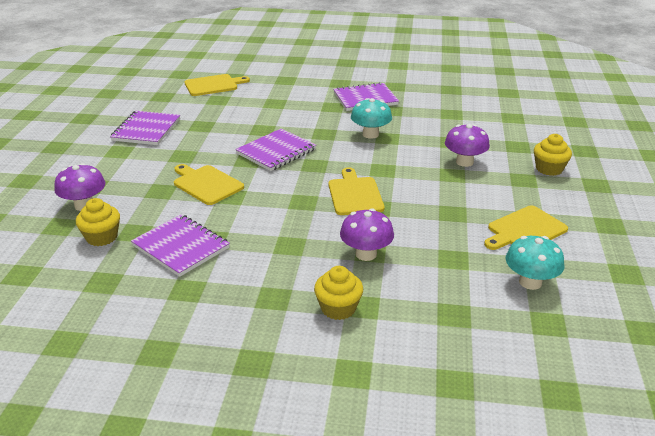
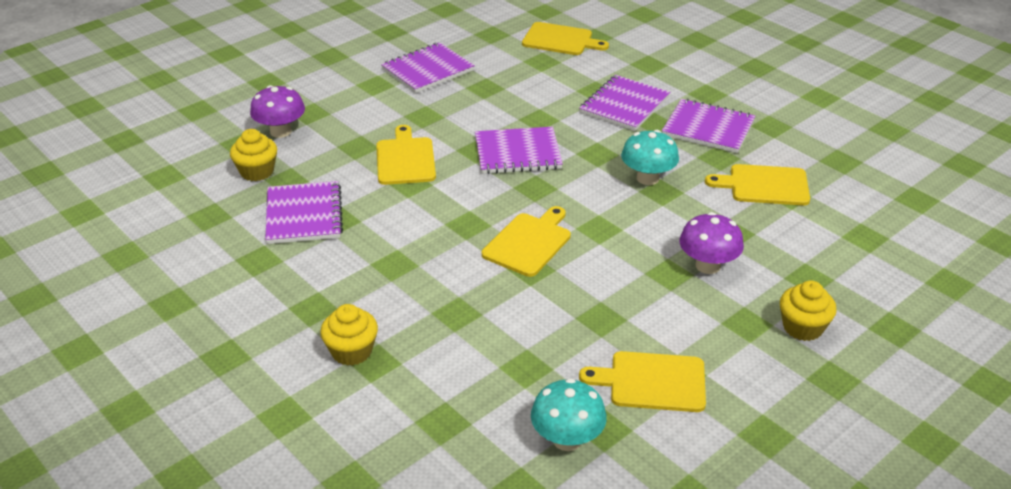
camera: 40 degrees right, 5 degrees up
purple mushroom [340,208,394,261] -> none
none -> purple notebook [579,75,670,131]
none -> yellow cutting board [705,164,810,206]

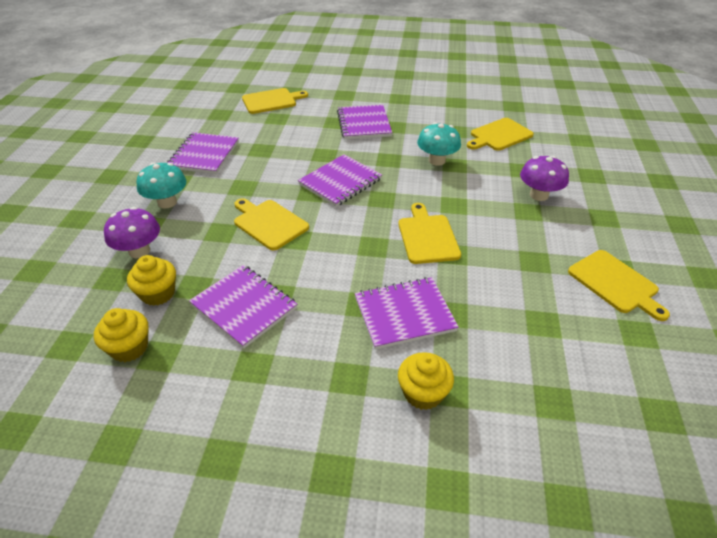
camera: 40 degrees left, 5 degrees up
turquoise mushroom [531,378,607,451] -> turquoise mushroom moved to [136,163,186,208]
yellow cutting board [579,351,706,412] -> yellow cutting board turned 90 degrees counterclockwise [568,250,670,321]
purple notebook [662,99,755,153] -> purple notebook moved to [355,277,459,350]
yellow cupcake [780,280,837,341] -> yellow cupcake moved to [94,308,149,362]

